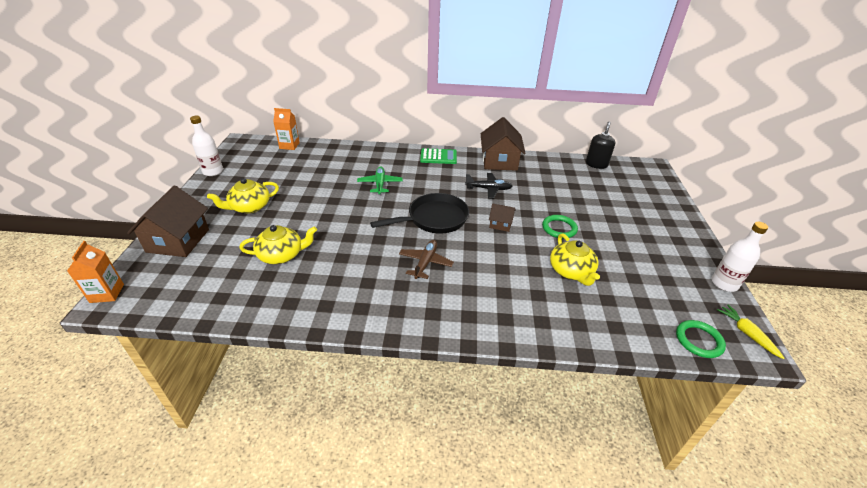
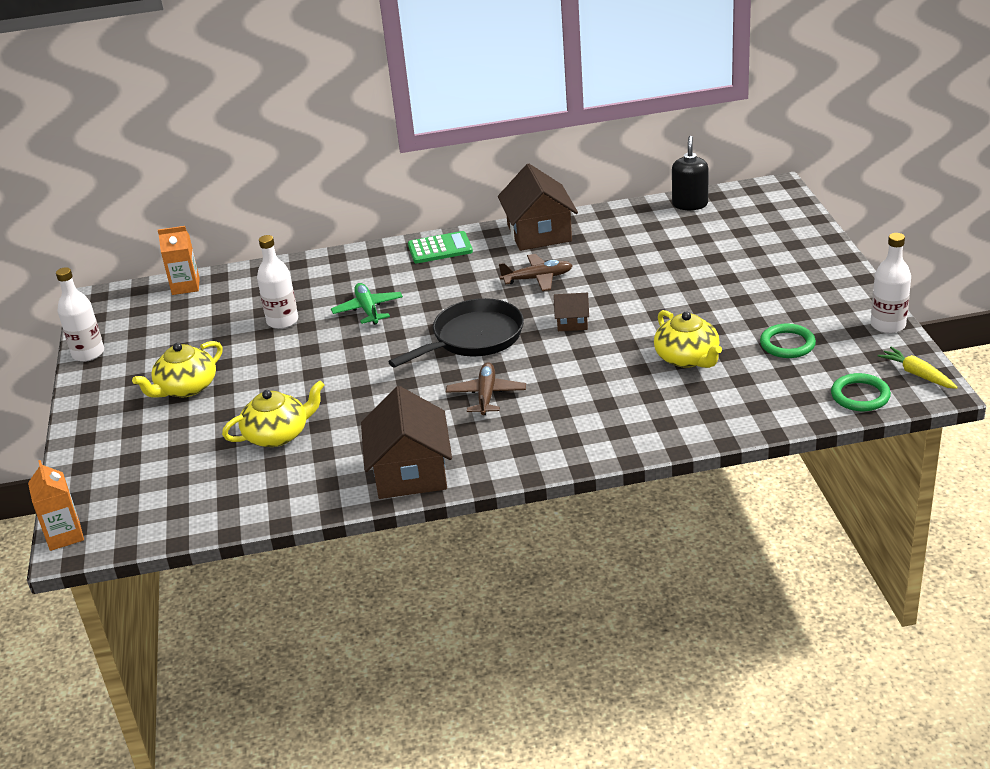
camera: 10 degrees left, 5 degrees down
brown house [127,186,209,257] -> brown house moved to [361,386,452,499]
black plane [465,173,512,199] -> brown plane [499,254,573,291]
green ring [542,215,578,239] -> green ring moved to [760,323,816,358]
none -> white bottle [257,235,298,329]

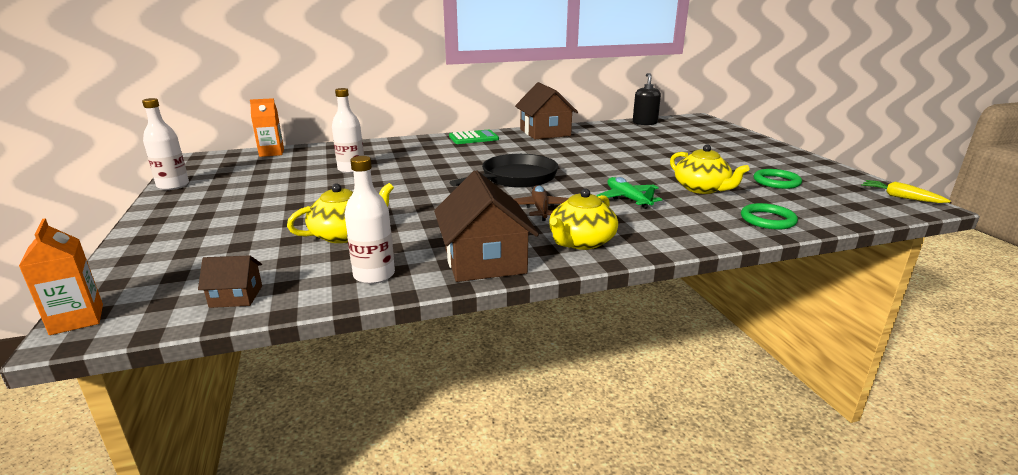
camera: 10 degrees left, 10 degrees down
yellow teapot [132,341,223,398] -> yellow teapot moved to [549,188,618,250]
green plane [331,283,403,325] -> green plane moved to [596,177,662,209]
brown plane [499,254,573,291] -> none
brown house [554,293,589,331] -> brown house moved to [198,255,262,308]
green ring [831,373,891,411] -> green ring moved to [741,203,798,230]
white bottle [870,233,911,333] -> white bottle moved to [345,156,395,284]

